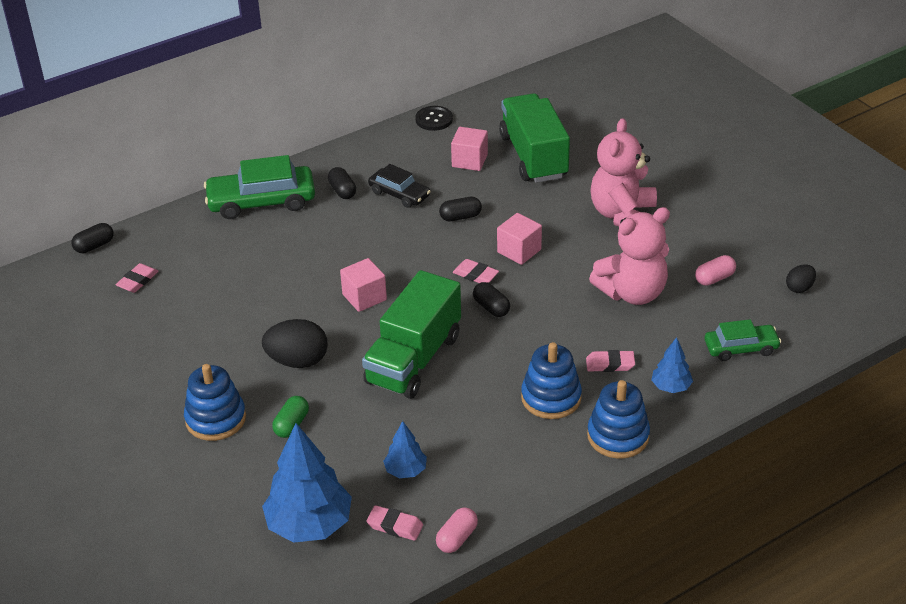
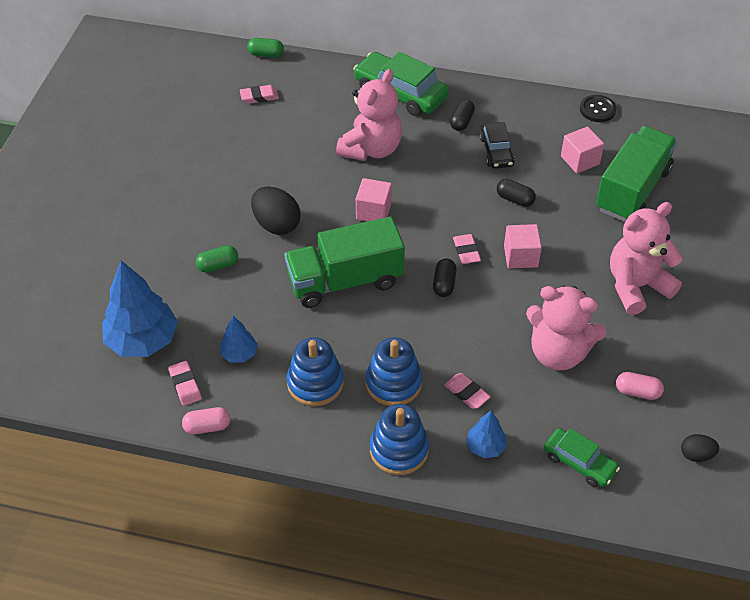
camera: 45 degrees right, 10 degrees up
black capsule [72,223,114,253] -> green capsule [247,38,284,57]
blue stacking toy [184,364,246,441] -> blue stacking toy moved to [287,337,344,406]
none -> pink teddy bear [336,69,402,161]

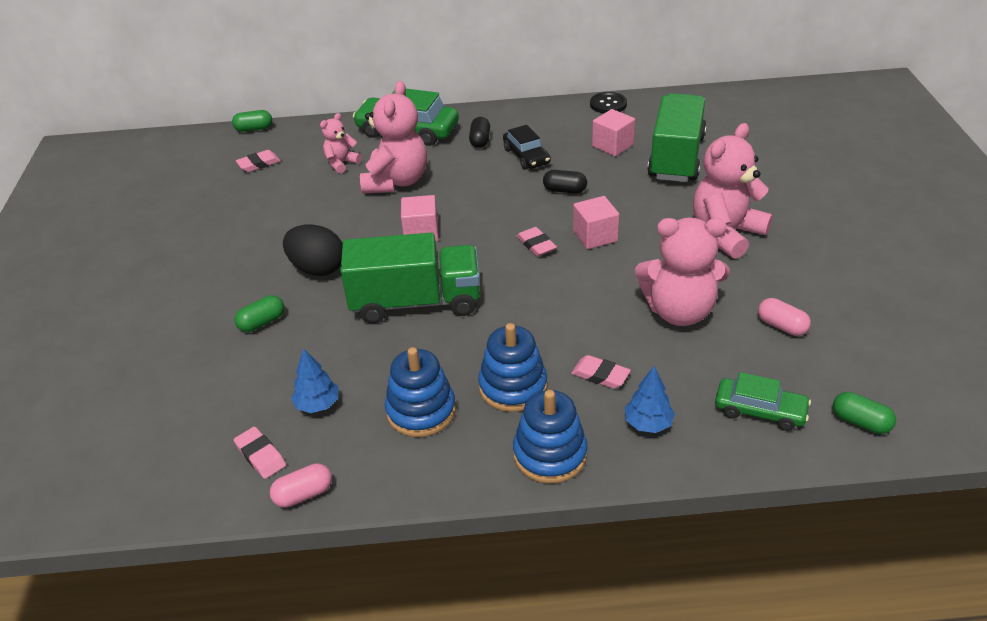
camera: 15 degrees left, 10 degrees down
blue tree [102,261,178,357] -> none
green truck [285,217,405,308] -> green truck turned 150 degrees counterclockwise [340,233,480,323]
black capsule [433,259,457,297] -> none
pink capsule [616,372,664,400] -> pink capsule turned 45 degrees clockwise [758,298,811,336]
black egg [681,434,719,462] -> none
none -> pink teddy bear [320,113,362,174]
none -> green capsule [833,392,896,434]

